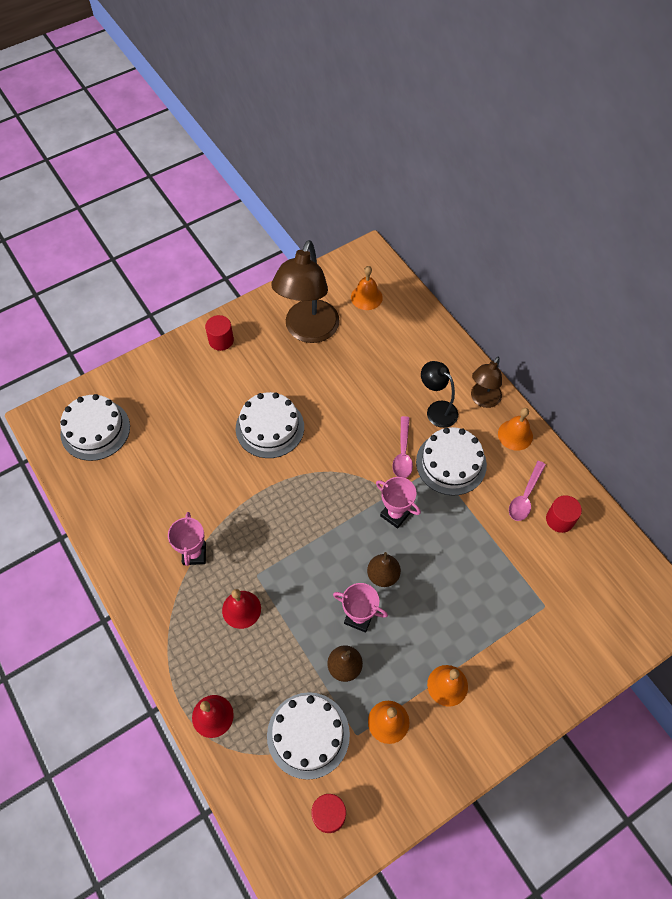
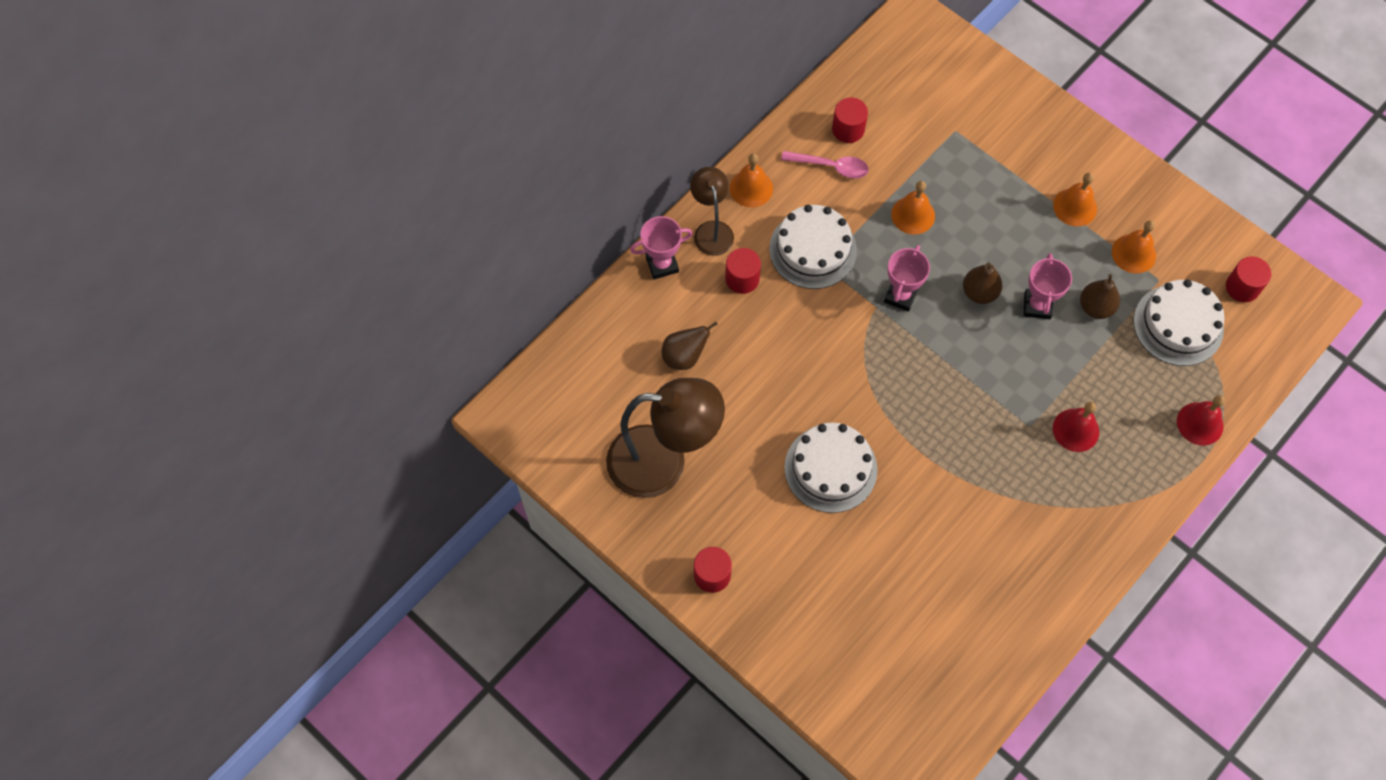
camera: 105 degrees left, 5 degrees up
white cake [60,394,130,461] -> none
pink trophy [168,512,206,566] -> pink trophy moved to [630,216,693,279]
orange bell [351,266,383,310] -> orange bell moved to [891,181,935,235]
pink spoon [392,416,413,478] -> none
black lamp [421,361,458,428] -> red cylinder [725,248,761,294]
brown lamp [471,357,502,408] -> brown lamp turned 120 degrees counterclockwise [690,167,734,256]
none -> brown pear [661,322,718,370]

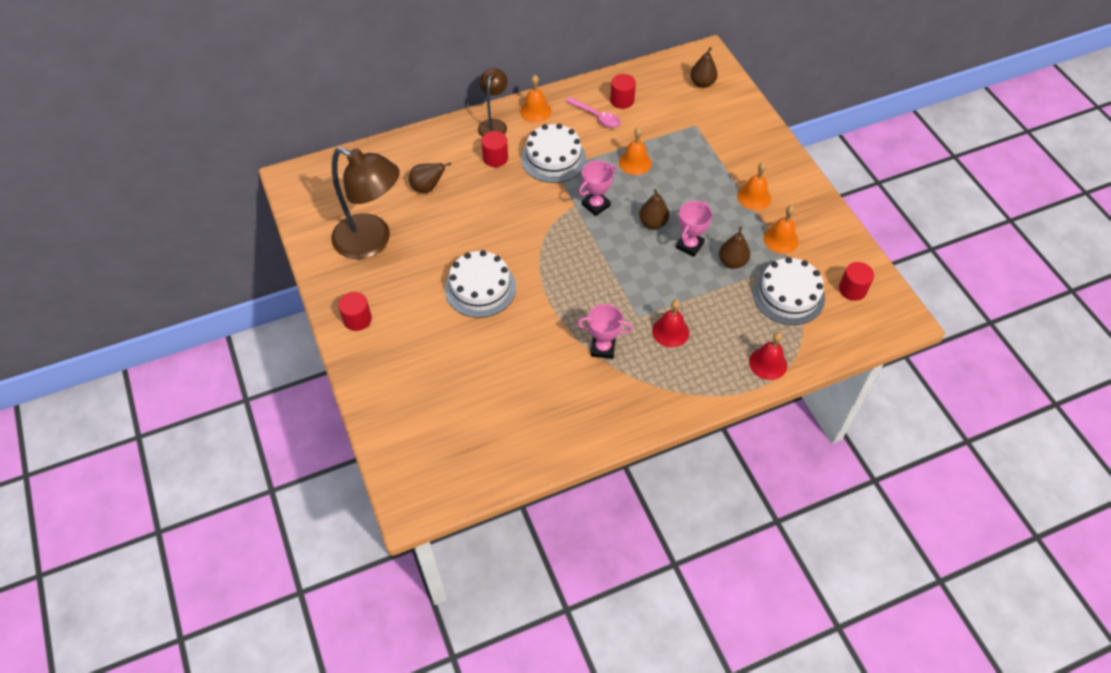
camera: 25 degrees right, 10 degrees down
pink trophy [630,216,693,279] -> pink trophy moved to [577,304,633,359]
none -> brown pear [690,47,718,88]

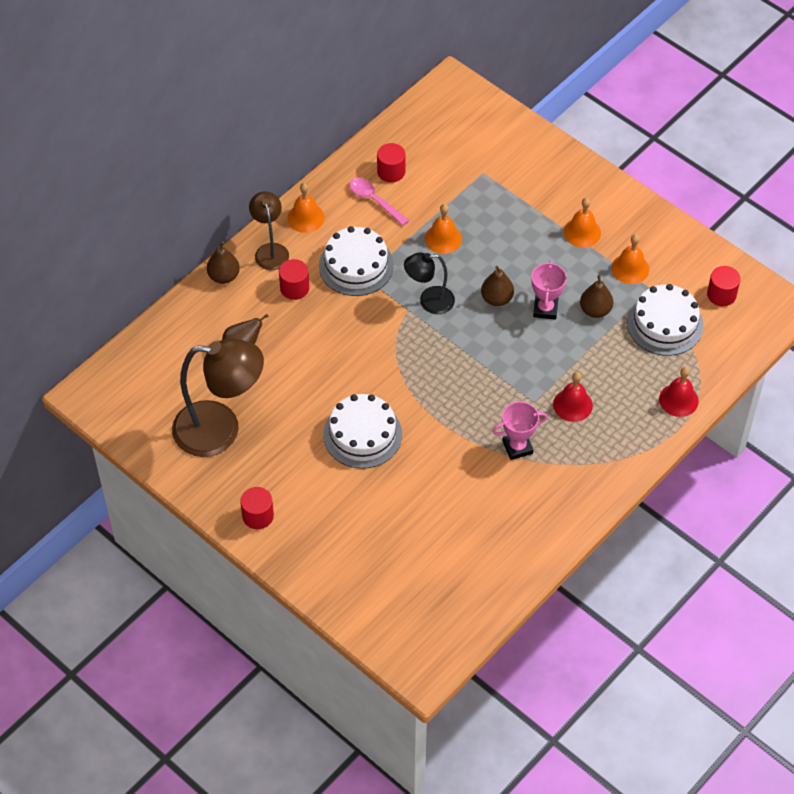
camera: 25 degrees left, 0 degrees up
pink spoon [565,97,621,128] -> pink spoon turned 150 degrees counterclockwise [349,178,409,226]
pink trophy [579,161,616,216] -> black lamp [404,253,455,314]
brown pear [690,47,718,88] -> brown pear moved to [207,241,240,284]

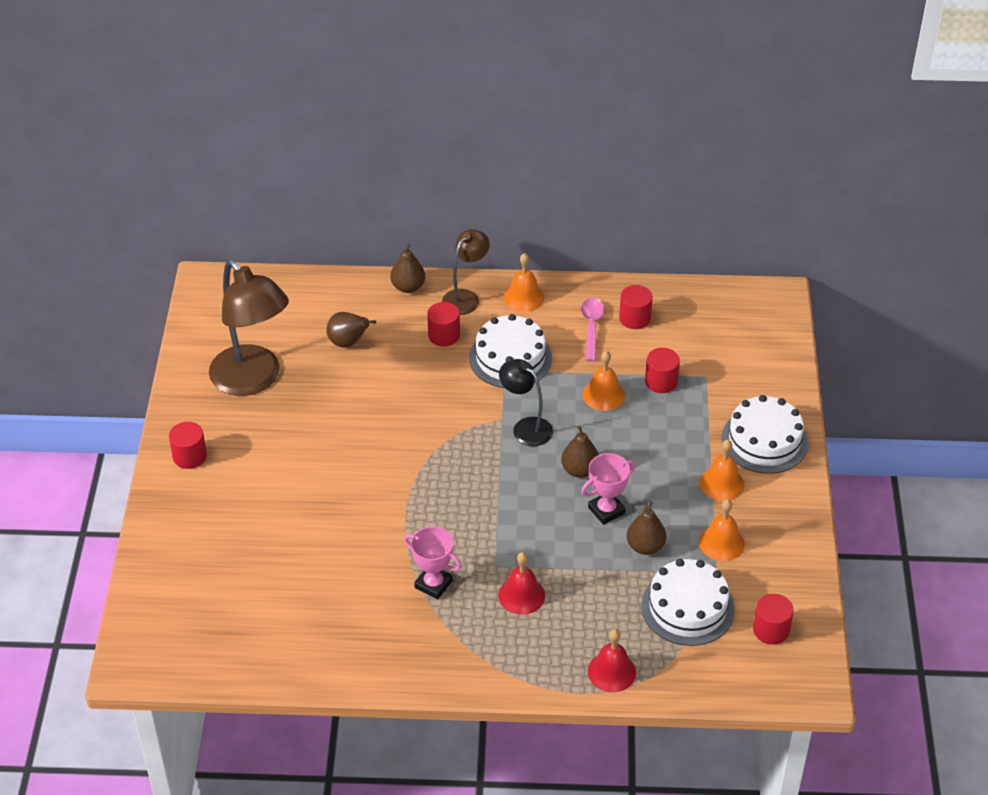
camera: 50 degrees right, 10 degrees down
white cake [323,394,402,469] -> white cake moved to [721,395,808,474]
none -> red cylinder [645,348,680,393]

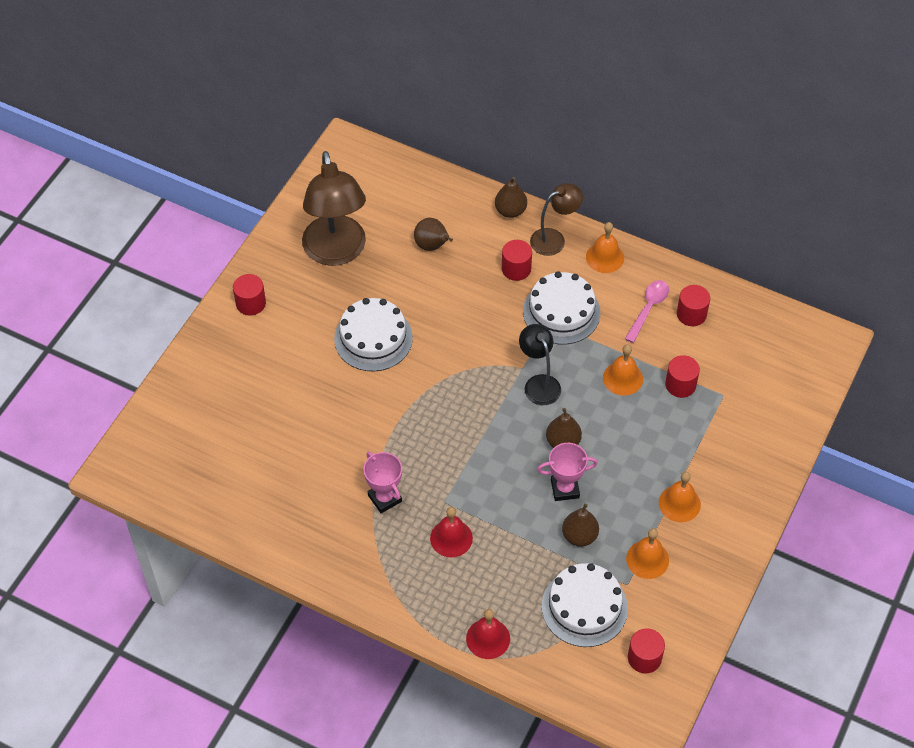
camera: 25 degrees right, 10 degrees up
white cake [721,395,808,474] -> white cake moved to [334,298,413,371]

